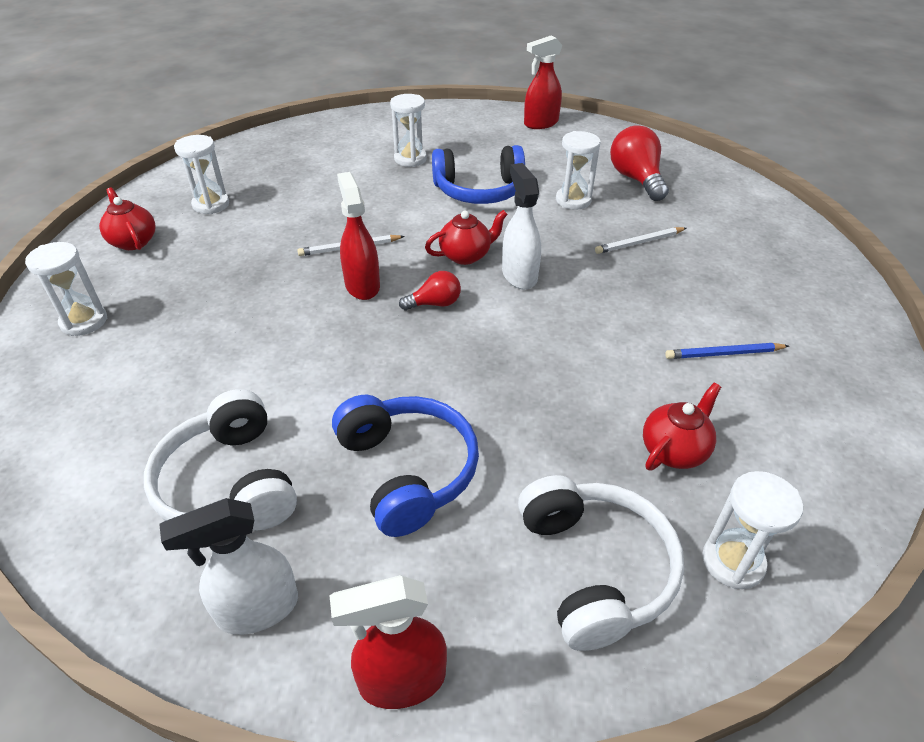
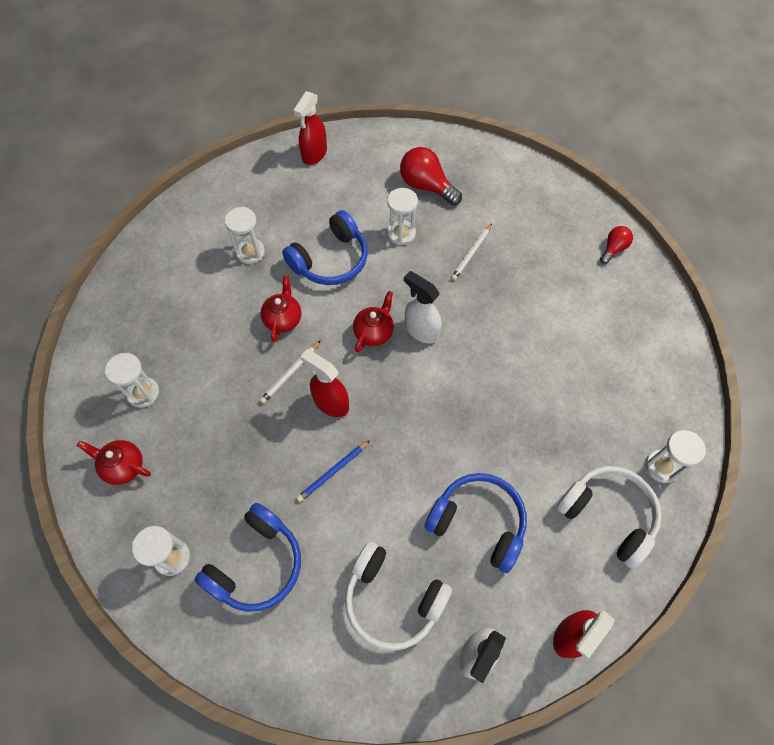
camera: 35 degrees left, 20 degrees up
red light bulb [399,271,461,310] -> red light bulb moved to [600,226,633,264]
red teapot [643,383,721,470] -> red teapot moved to [261,275,301,342]
blue pencil [665,343,789,359] -> blue pencil moved to [296,440,370,502]
none -> blue headphones [195,503,301,612]

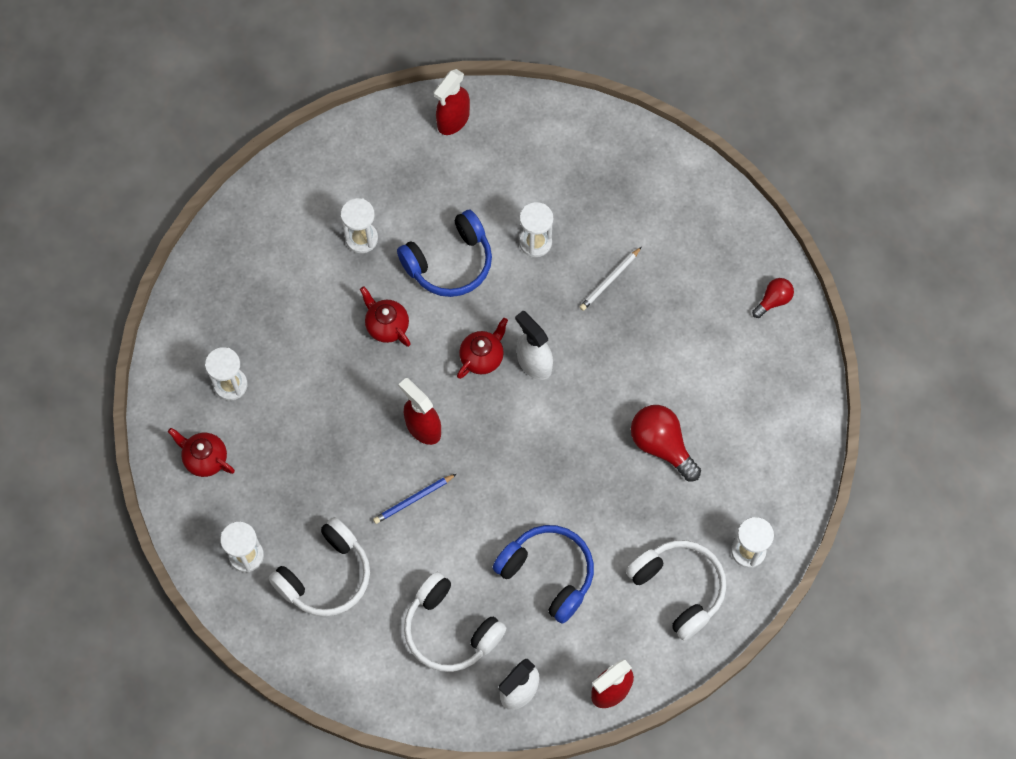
camera: 10 degrees right, 5 degrees up
blue headphones [195,503,301,612] -> white headphones [268,517,370,617]
white pencil [260,340,321,404] -> none
red teapot [261,275,301,342] -> red teapot turned 60 degrees counterclockwise [360,286,411,347]
red light bulb [400,147,462,205] -> red light bulb moved to [631,405,701,481]

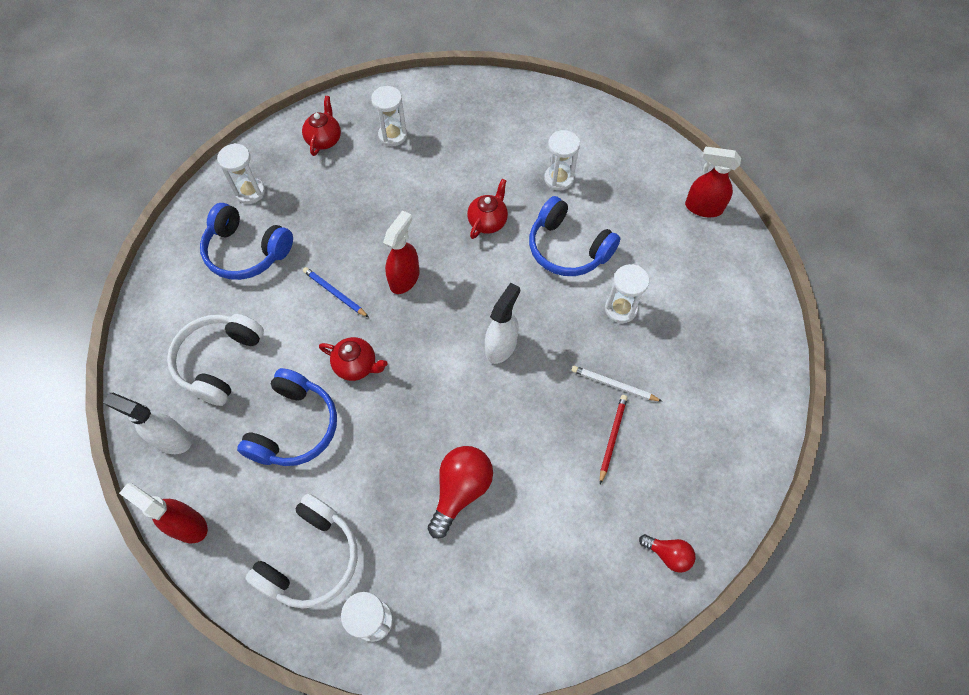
camera: 70 degrees right, 5 degrees down
white headphones [268,517,370,617] -> blue headphones [200,203,293,280]
red teapot [457,318,508,379] -> red teapot moved to [319,337,387,381]
none -> red pencil [600,395,627,484]

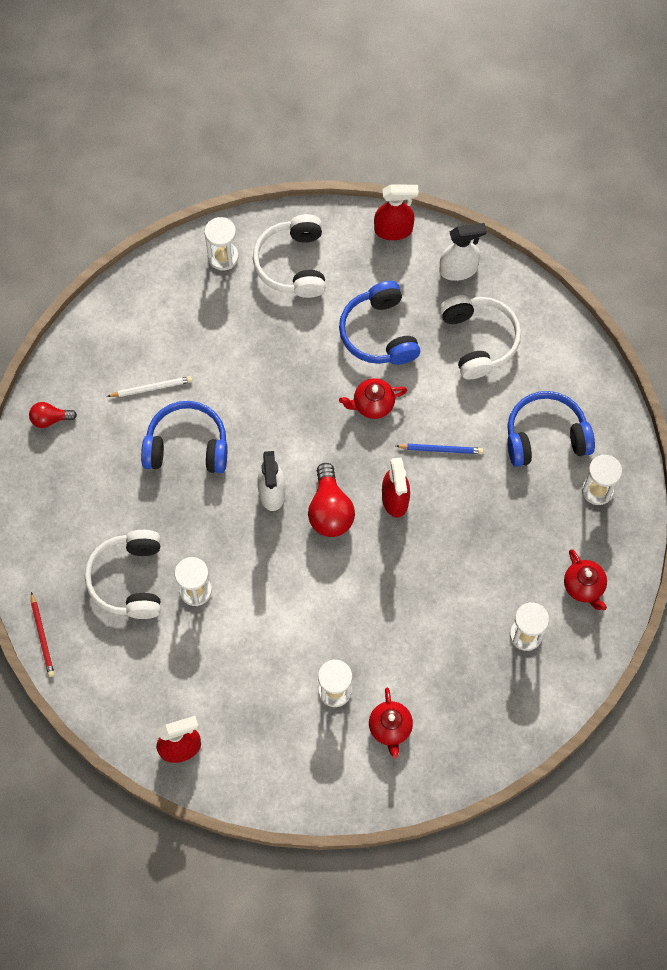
camera: 145 degrees right, 5 degrees up
red light bulb [428,446,493,539] -> red light bulb moved to [308,463,355,537]
red teapot [467,179,508,239] -> red teapot moved to [369,688,413,759]
blue headphones [529,196,620,276] -> blue headphones moved to [141,401,227,473]
white pencil [572,366,663,402] -> white pencil moved to [107,376,192,397]
red pencil [600,395,627,484] -> red pencil moved to [31,592,55,677]
none -> white headphones [85,530,161,619]

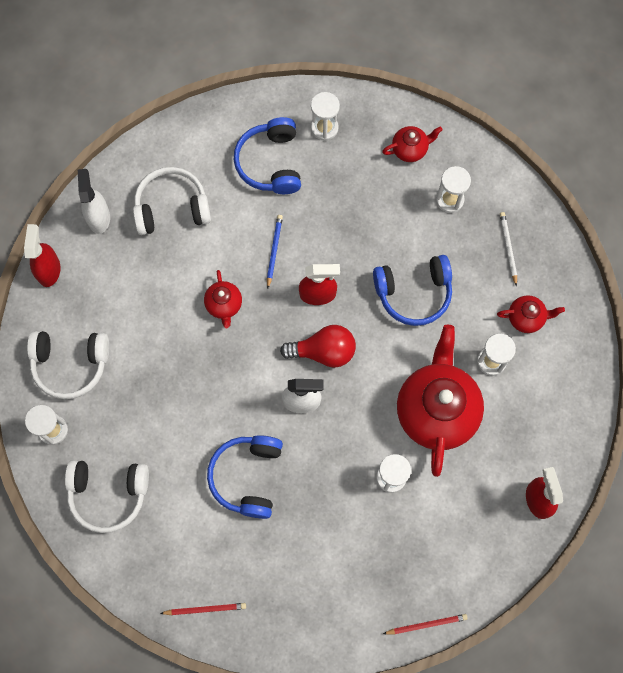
camera: 85 degrees left, 5 degrees up
red light bulb [29,402,77,428] -> red pencil [160,603,246,615]
white headphones [85,530,161,619] -> white headphones moved to [65,460,149,533]
white pencil [107,376,192,397] -> white pencil moved to [500,212,517,287]
blue headphones [339,281,420,365] -> blue headphones moved to [373,255,452,326]
none -> red teapot [397,324,484,477]

